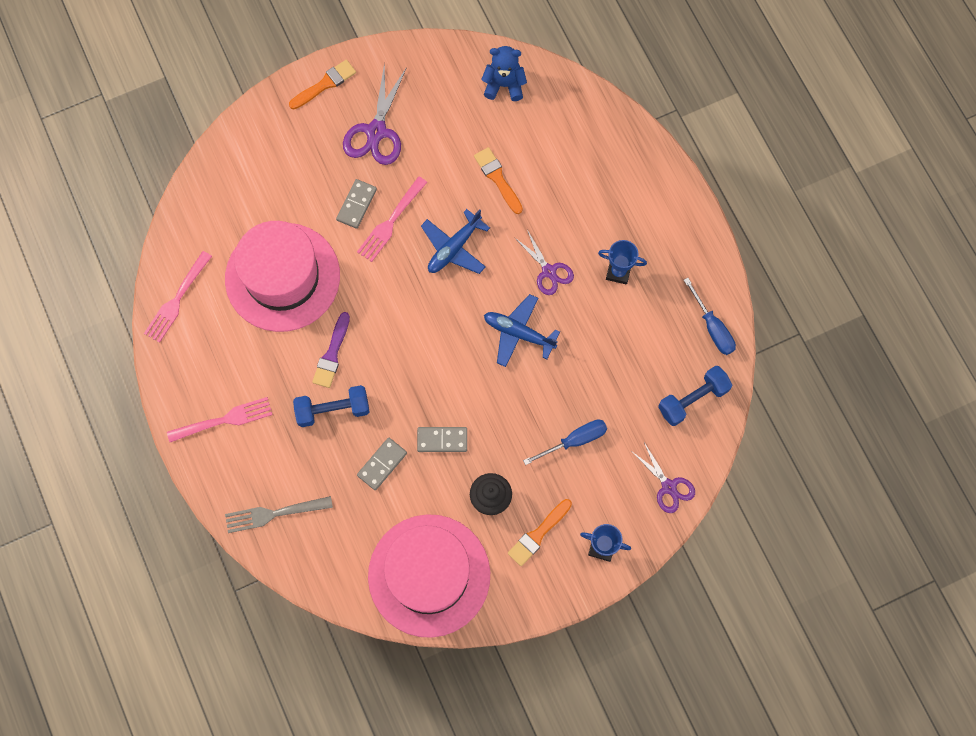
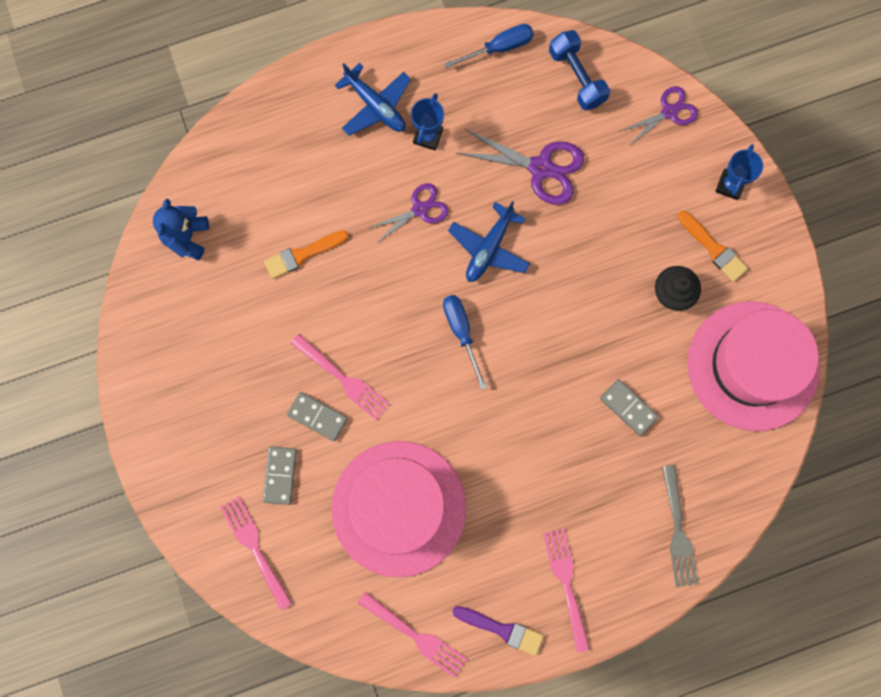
camera: 85 degrees left, 5 degrees up
orange brush [289,60,356,109] -> none
blue dumbbell [293,385,370,427] -> none
purple brush [312,312,350,388] -> purple brush moved to [452,606,544,656]
purple scissors [343,63,407,165] -> purple scissors moved to [456,128,584,205]
grey domino [417,427,467,452] -> grey domino moved to [263,446,297,505]
blue plane [421,209,490,274] -> blue plane moved to [335,63,411,136]
blue screwdriver [523,420,607,465] -> blue screwdriver moved to [443,295,487,390]
none -> pink fork [220,496,293,610]

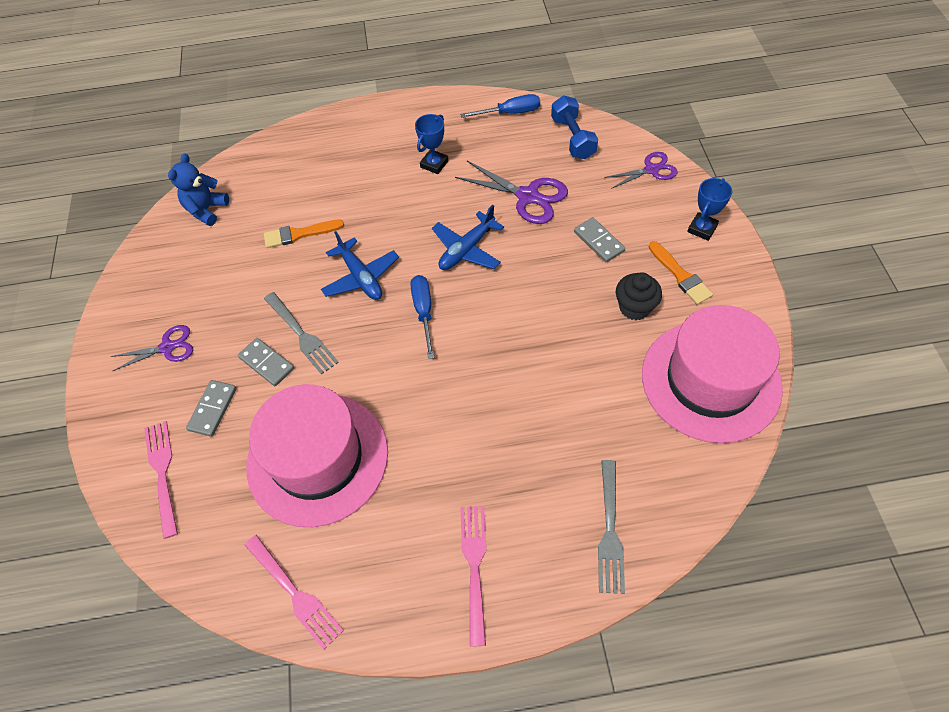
camera: 15 degrees right, 20 degrees down
pink fork [291,334,390,420] -> grey fork [264,292,339,375]
blue plane [335,63,411,136] -> blue plane moved to [321,231,399,300]
purple scissors [369,183,449,242] -> purple scissors moved to [110,325,193,371]
purple brush [452,606,544,656] -> none
grey domino [600,379,659,436] -> grey domino moved to [574,217,625,262]

